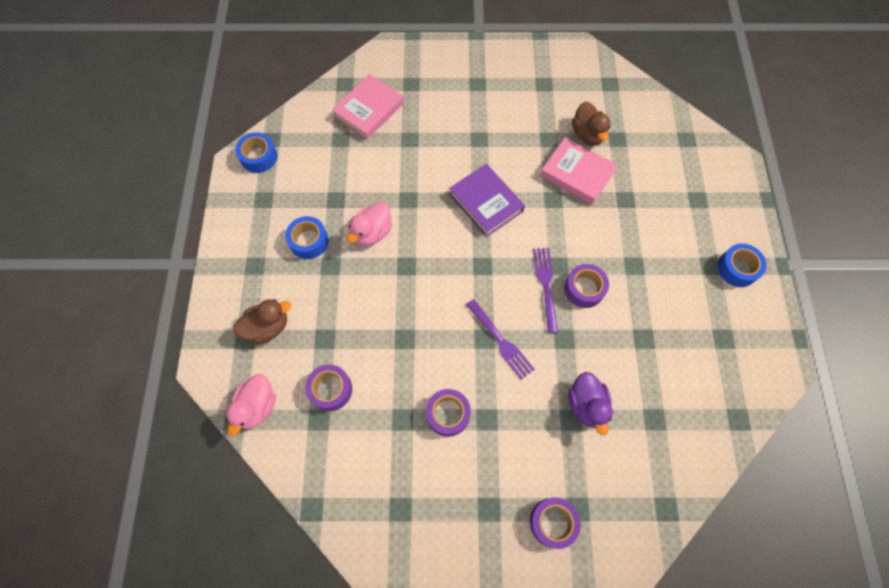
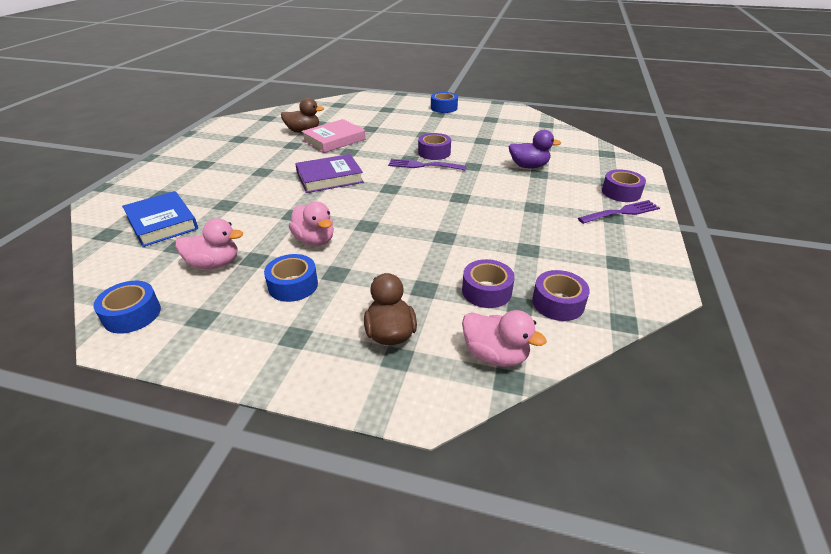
camera: 75 degrees left, 30 degrees down
pink book [332,74,404,140] -> blue book [122,191,198,247]
purple tape [426,389,471,437] -> purple tape moved to [532,270,590,321]
purple fork [466,299,535,380] -> purple fork moved to [578,200,660,224]
none -> pink duck [175,218,243,269]

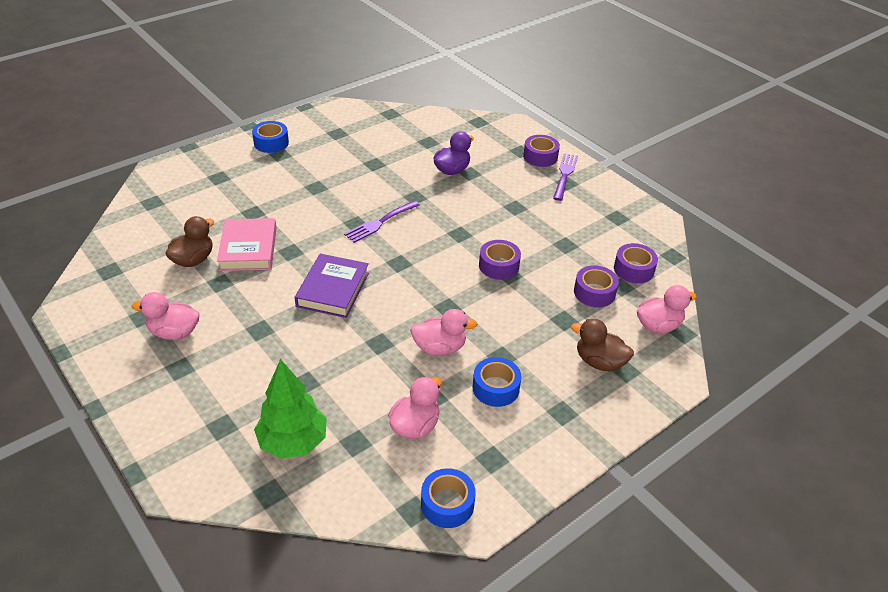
camera: 55 degrees left, 5 degrees up
blue book [122,191,198,247] -> green tree [254,359,327,459]
purple tape [418,133,451,160] -> purple tape moved to [479,240,521,280]
none -> pink duck [132,292,200,340]

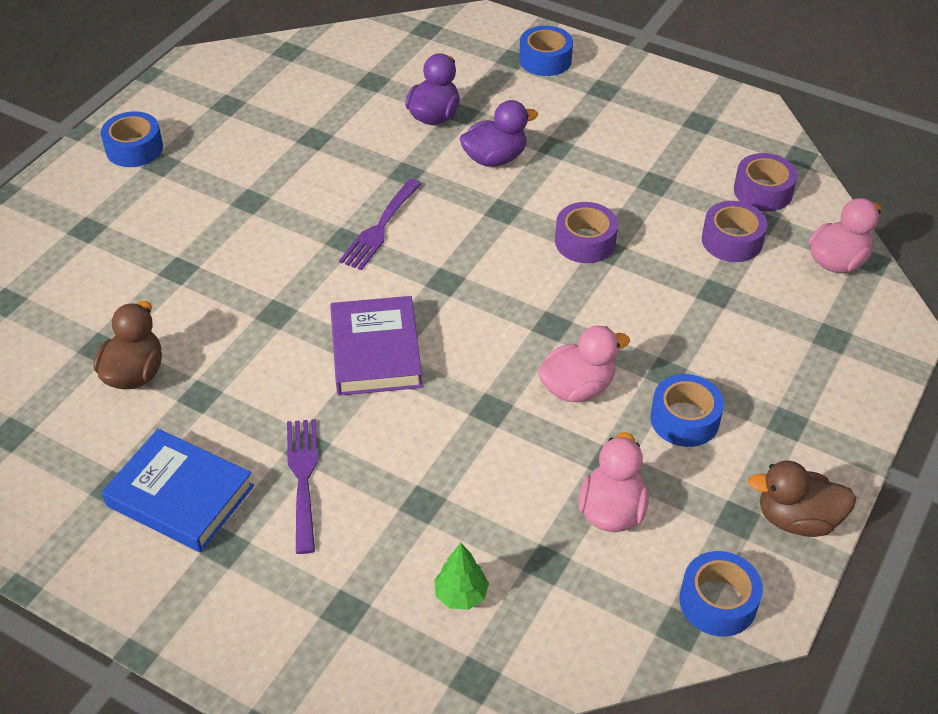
camera: 20 degrees left, 5 degrees up
pink duck [132,292,200,340] -> blue book [101,429,254,553]
pink book [217,218,277,271] -> none
green tree [254,359,327,459] -> green tree [434,543,489,610], size x0.51
purple tape [523,135,560,167] -> blue tape [519,26,573,76]
purple fork [553,153,578,201] -> purple fork moved to [287,419,318,554]
brown duck [571,319,634,371] -> brown duck moved to [748,460,856,537]
none -> purple duck [459,100,538,166]

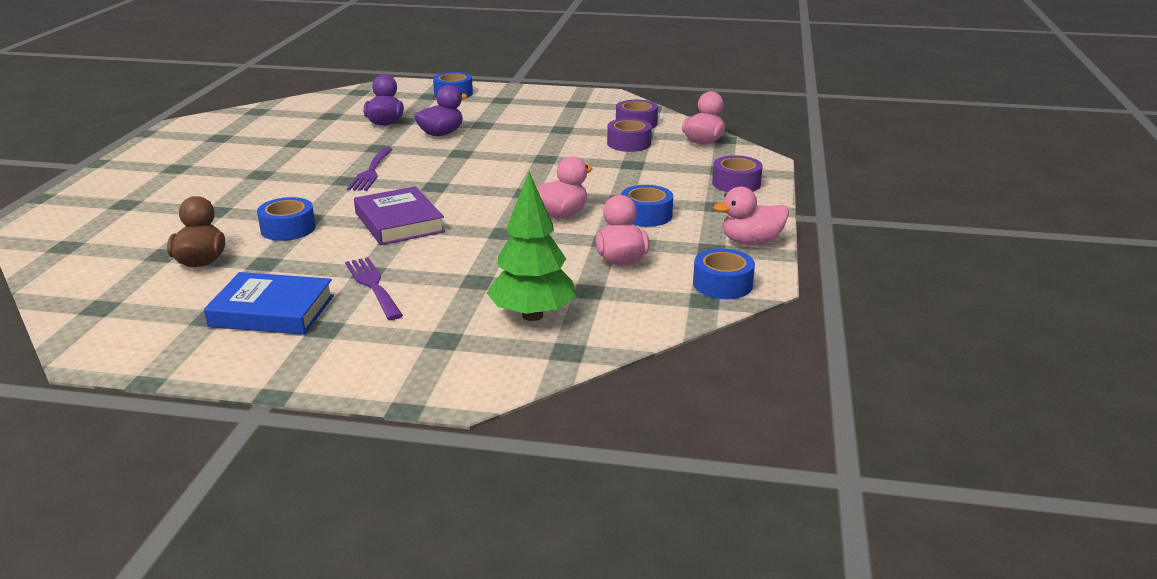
camera: 20 degrees left, 20 degrees down
blue tape [101,111,163,167] -> blue tape moved to [257,197,315,241]
green tree [434,543,489,610] -> green tree [487,172,576,321], size x1.98
purple tape [555,202,618,263] -> purple tape moved to [712,155,763,192]
brown duck [748,460,856,537] -> pink duck [713,186,789,245]

